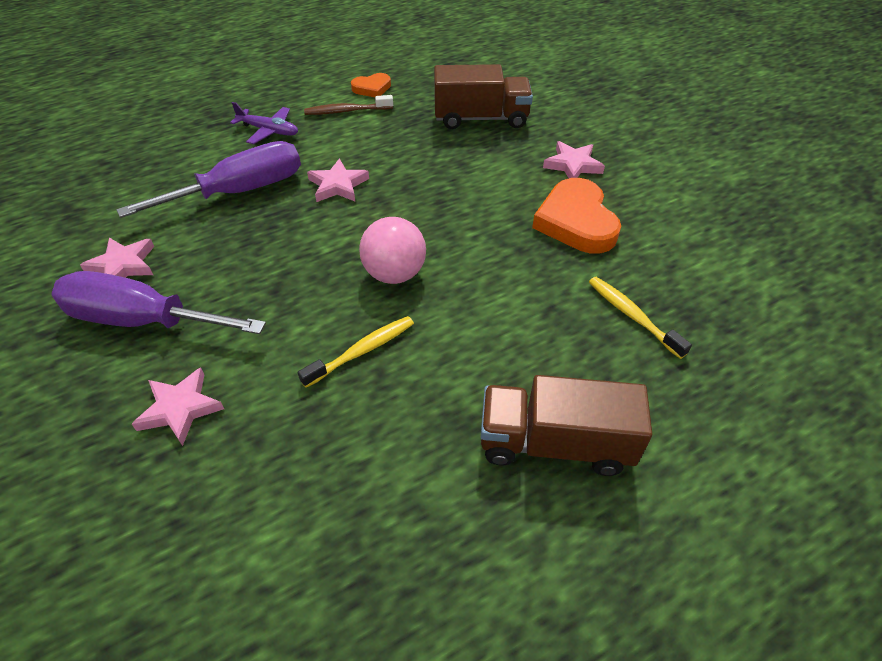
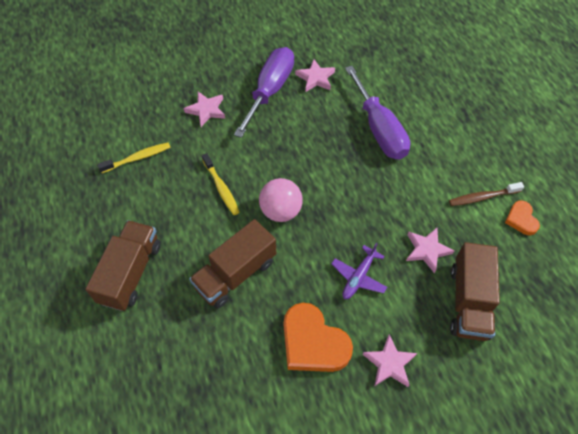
camera: 100 degrees right, 10 degrees up
purple plane [230,102,298,144] -> purple plane moved to [331,243,387,299]
brown toothbrush [304,95,393,115] -> brown toothbrush turned 105 degrees counterclockwise [449,182,524,206]
pink star [307,158,369,202] -> pink star moved to [406,228,455,274]
orange heart [532,178,621,254] -> orange heart turned 135 degrees counterclockwise [284,303,353,372]
yellow toothbrush [589,277,692,359] -> yellow toothbrush moved to [97,142,171,173]
none -> brown truck [189,219,276,309]

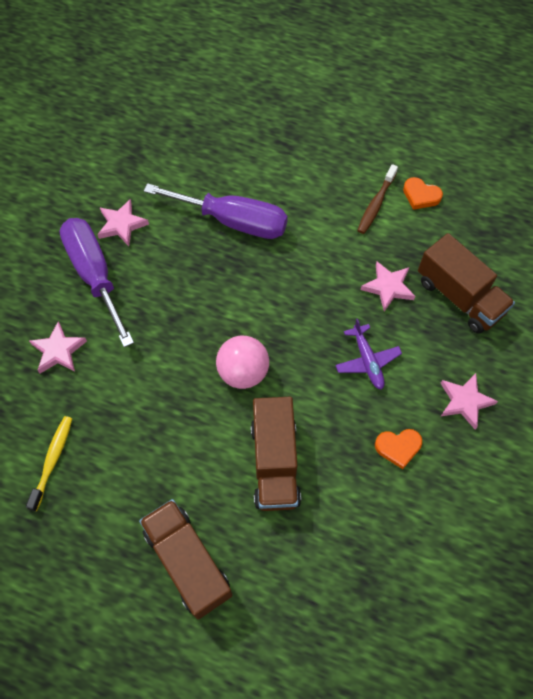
camera: 50 degrees left, 5 degrees up
yellow toothbrush [202,153,239,215] -> none
orange heart [284,303,353,372] -> orange heart [375,429,422,469], size x0.53

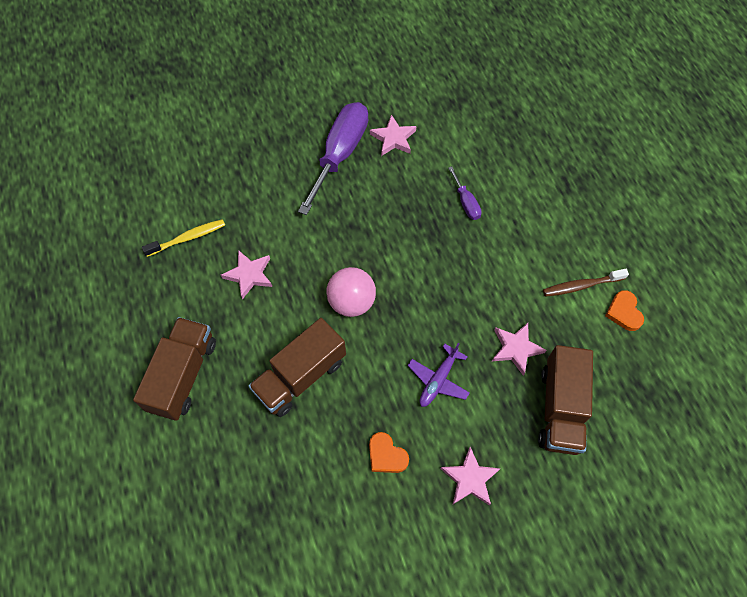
camera: 50 degrees right, 0 degrees up
pink star [29,321,87,374] -> pink star moved to [221,250,272,300]
purple screwdriver [144,183,288,239] -> purple screwdriver [448,166,482,220], size x0.46

